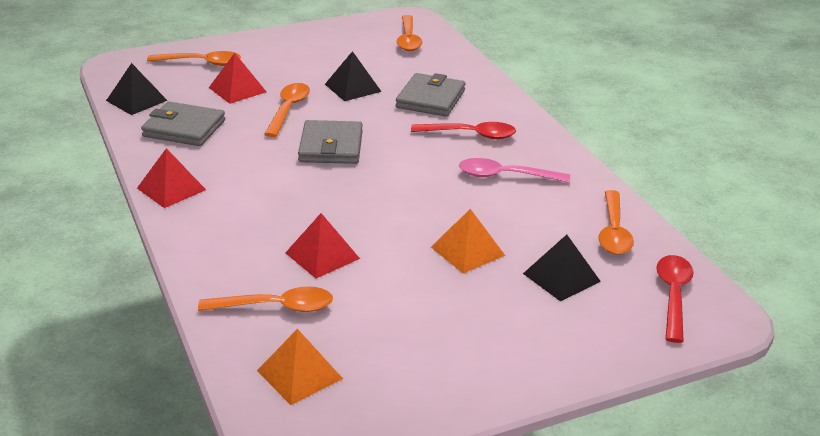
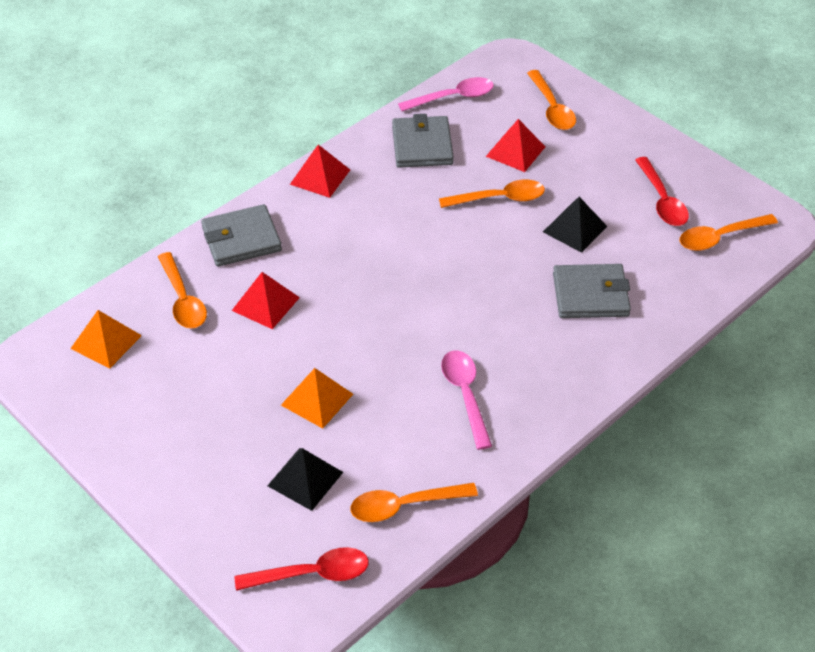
camera: 70 degrees right, 15 degrees up
black pyramid [106,63,168,115] -> pink spoon [398,77,494,111]
grey wallet [298,120,363,164] -> grey wallet moved to [201,204,282,267]
red spoon [411,122,516,139] -> red spoon moved to [635,157,689,226]

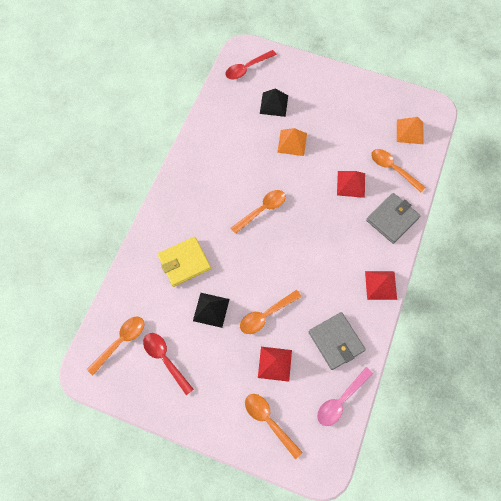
camera: 155 degrees right, 20 degrees up
orange spoon [350,483,478,522] -> orange spoon moved to [231,190,286,234]
pink spoon [441,350,492,450] -> none
grey wallet [553,264,631,318] -> yellow wallet [157,237,211,287]

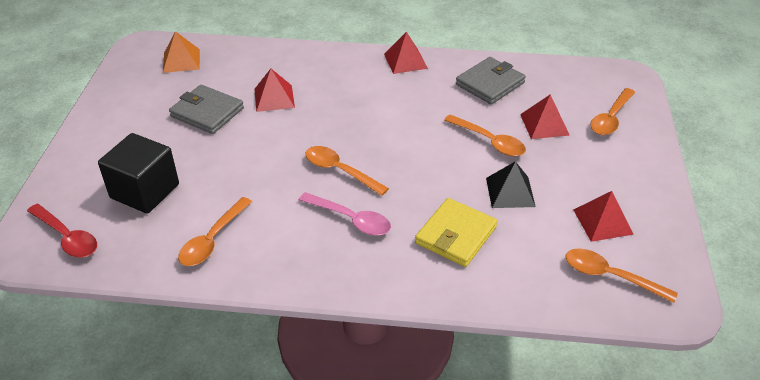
camera: 105 degrees left, 25 degrees down
red spoon [143,333,194,395] -> red pyramid [573,191,634,242]
yellow wallet [157,237,211,287] -> yellow wallet turned 75 degrees clockwise [415,198,497,267]
black pyramid [260,89,288,117] -> black cube [98,133,179,214]
orange pyramid [277,128,307,156] -> none
pink spoon [317,367,373,426] -> pink spoon moved to [299,192,391,236]
grey wallet [366,193,421,244] -> grey wallet moved to [169,85,244,134]
orange spoon [371,149,426,192] -> orange spoon moved to [178,197,252,266]

